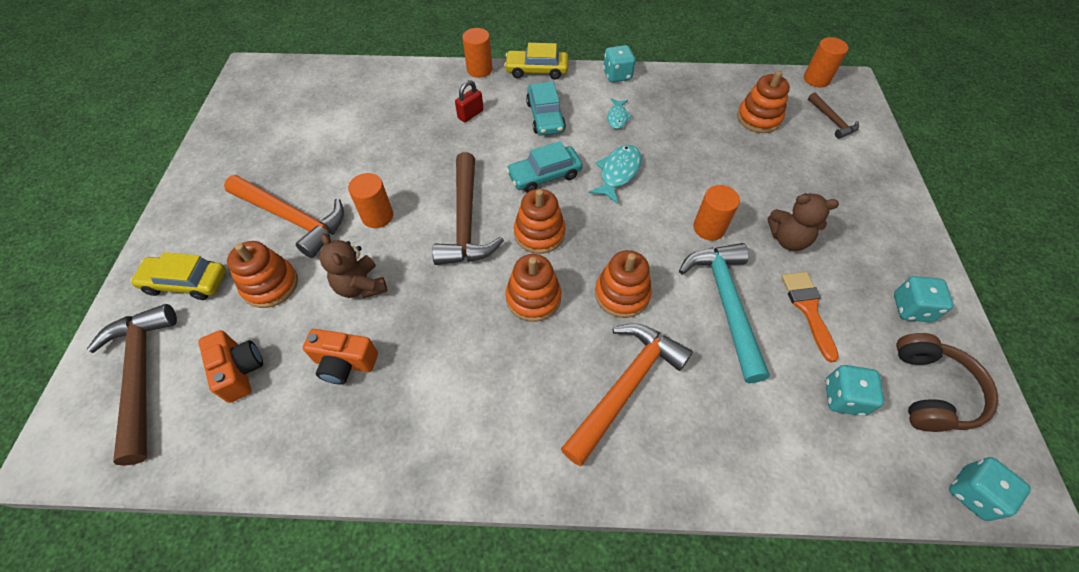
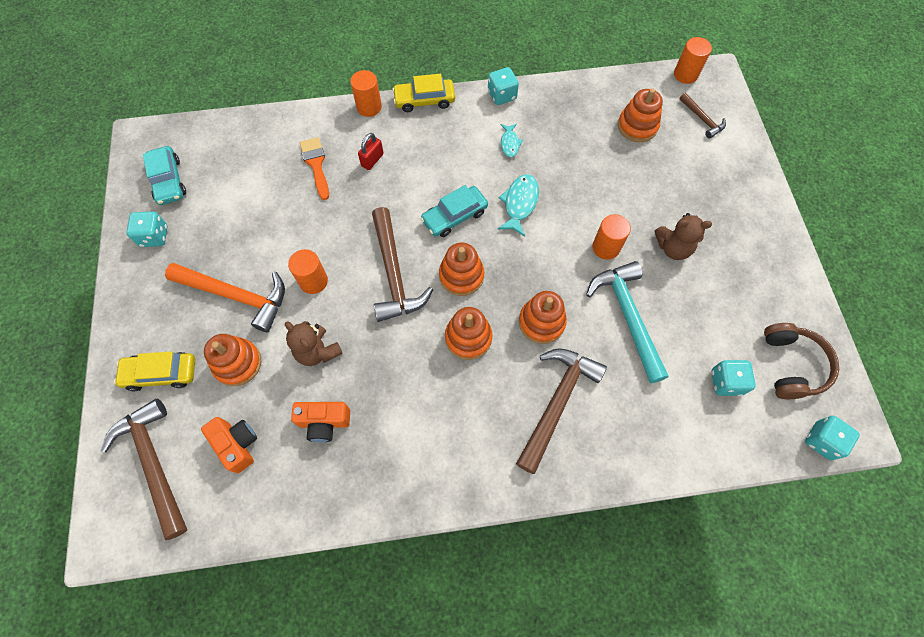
camera: 10 degrees left, 10 degrees up
turquoise car [526,82,566,135] -> turquoise car moved to [143,146,186,205]
orange hammer [561,323,693,466] -> brown hammer [516,349,607,474]
orange brush [781,272,839,362] -> orange brush moved to [300,137,329,200]
turquoise dice [894,276,953,322] -> turquoise dice moved to [126,211,167,247]

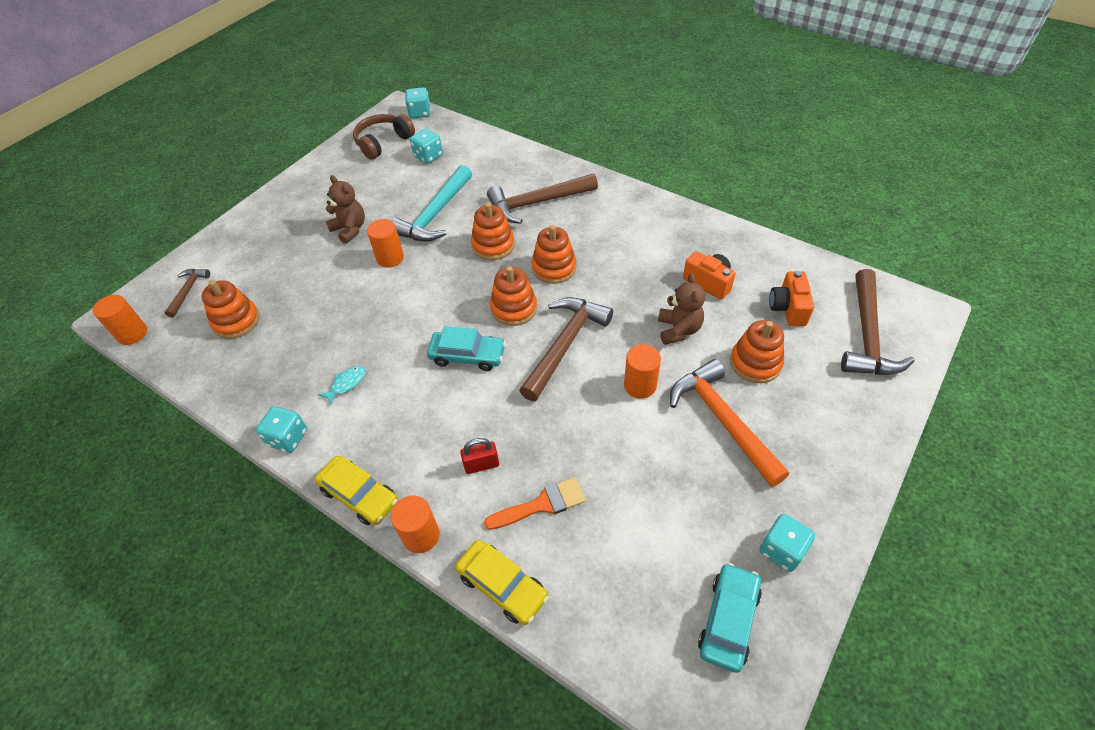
camera: 135 degrees left, 15 degrees down
yellow car [114,351,195,391] -> yellow car moved to [455,540,549,625]
orange brush [300,137,329,200] -> orange brush turned 135 degrees counterclockwise [484,477,586,530]
turquoise fish [497,175,539,237] -> none

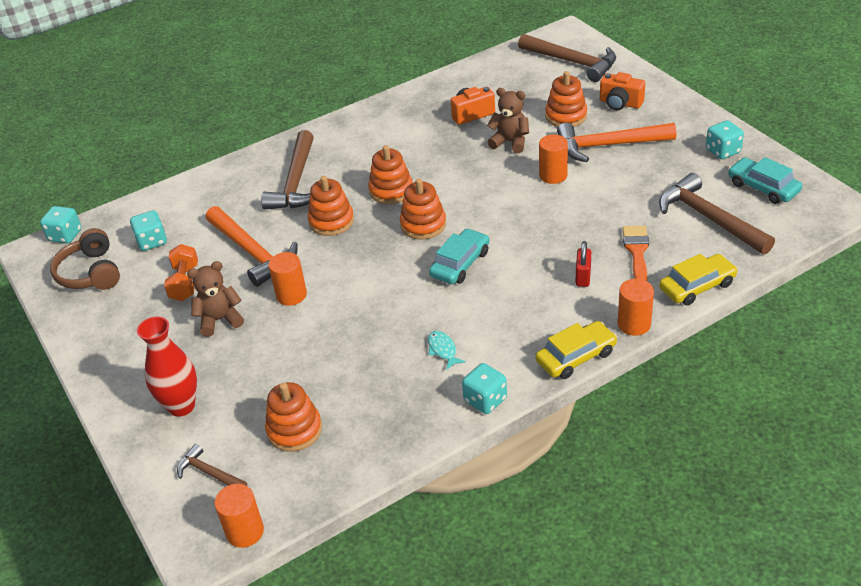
camera: 65 degrees left, 10 degrees down
turquoise hammer [391,165,472,242] -> orange hammer [206,206,297,287]
brown hammer [519,297,613,401] -> brown hammer moved to [659,173,775,254]
orange camera [769,271,814,326] -> orange camera moved to [600,72,645,110]
none -> red vase [137,316,197,417]
none -> orange dumbbell [164,244,198,301]

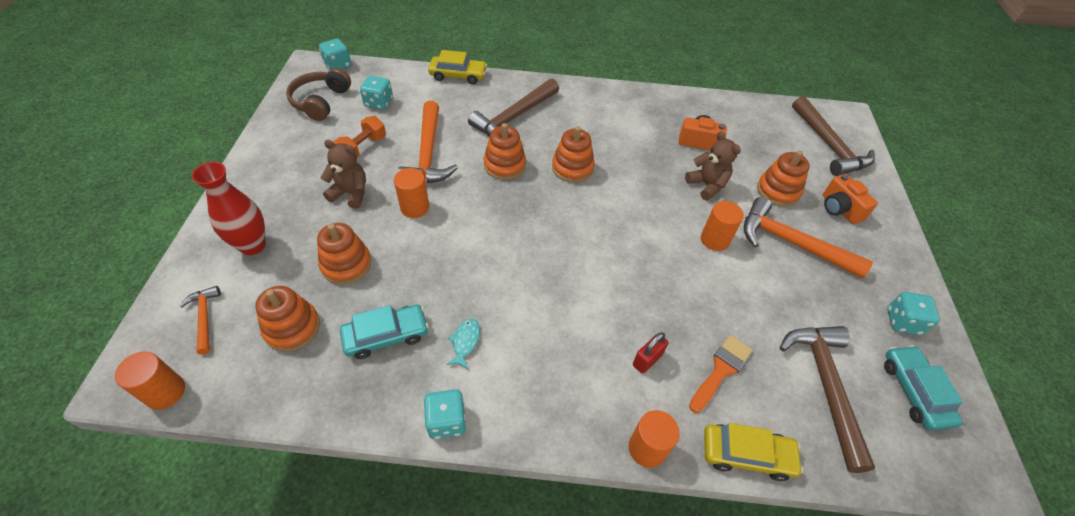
camera: 30 degrees right, 10 degrees up
brown hammer [177,444,247,486] -> orange hammer [180,286,221,355]
orange stacking toy [400,179,446,240] -> orange stacking toy moved to [317,223,372,285]
turquoise car [429,228,489,284] -> turquoise car moved to [340,305,429,359]
yellow car [535,321,617,379] -> yellow car moved to [428,50,487,84]

